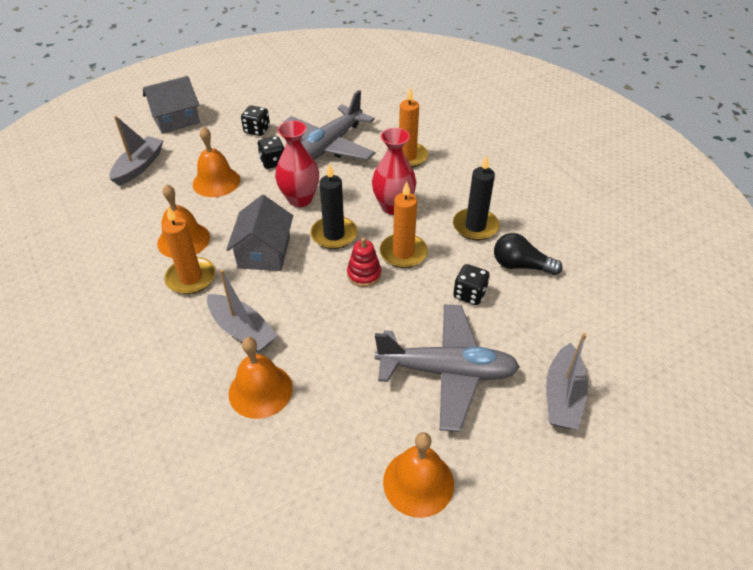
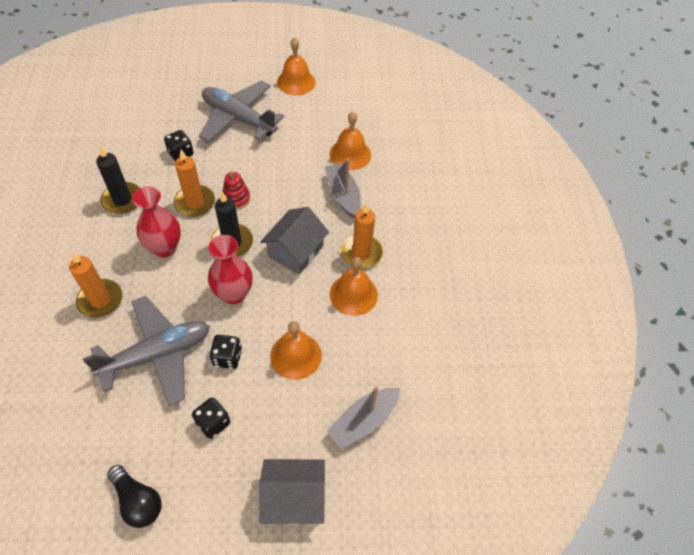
camera: 155 degrees left, 10 degrees up
black light bulb [494,233,562,275] -> black light bulb moved to [107,465,162,528]
grey boat [546,333,588,430] -> none

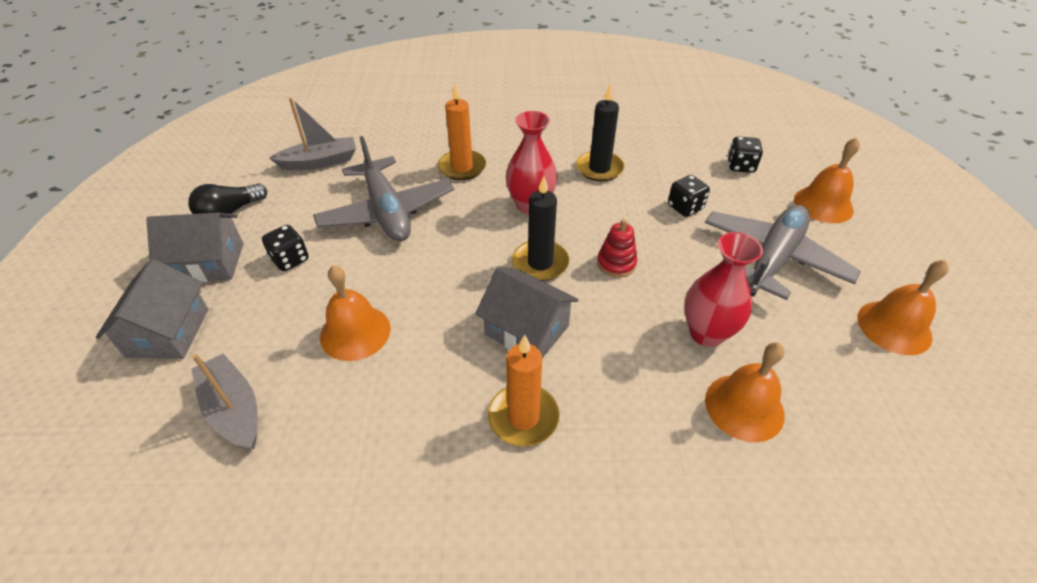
camera: 95 degrees right, 10 degrees down
orange candle [174,150,215,217] -> none
red vase [208,235,252,304] -> red vase moved to [684,232,763,347]
black dice [209,335,242,369] -> black dice moved to [727,136,763,173]
grey boat [325,159,361,218] -> grey boat moved to [269,98,356,170]
orange bell [330,257,378,316] -> orange bell moved to [794,137,860,223]
none -> grey house [146,213,243,282]

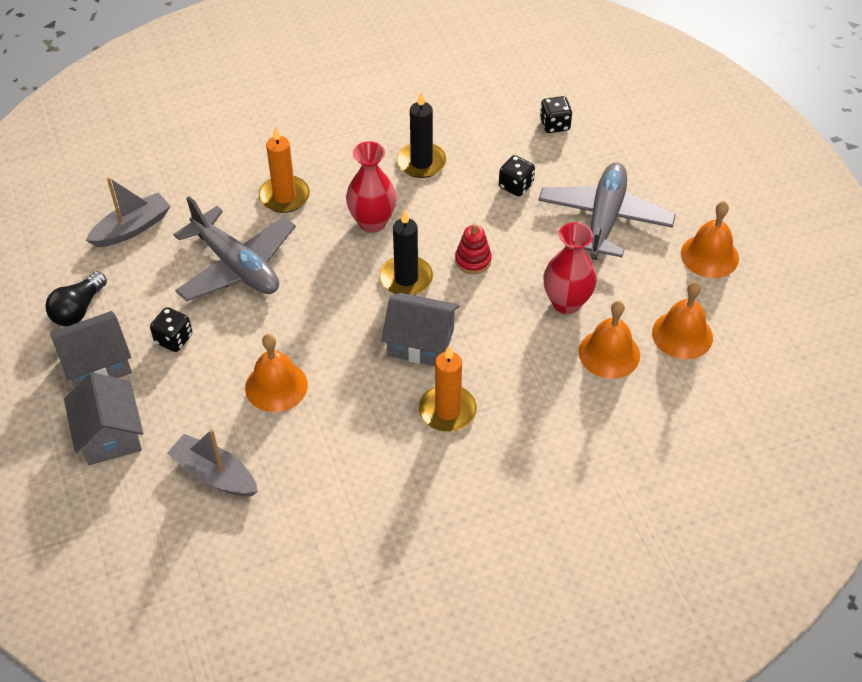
camera: 20 degrees left, 5 degrees up
orange bell [794,137,860,223] -> orange bell moved to [652,282,713,360]

